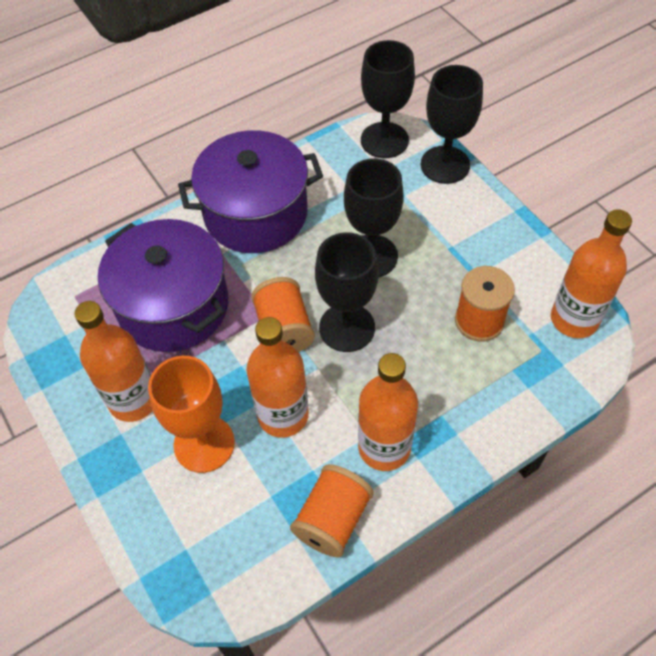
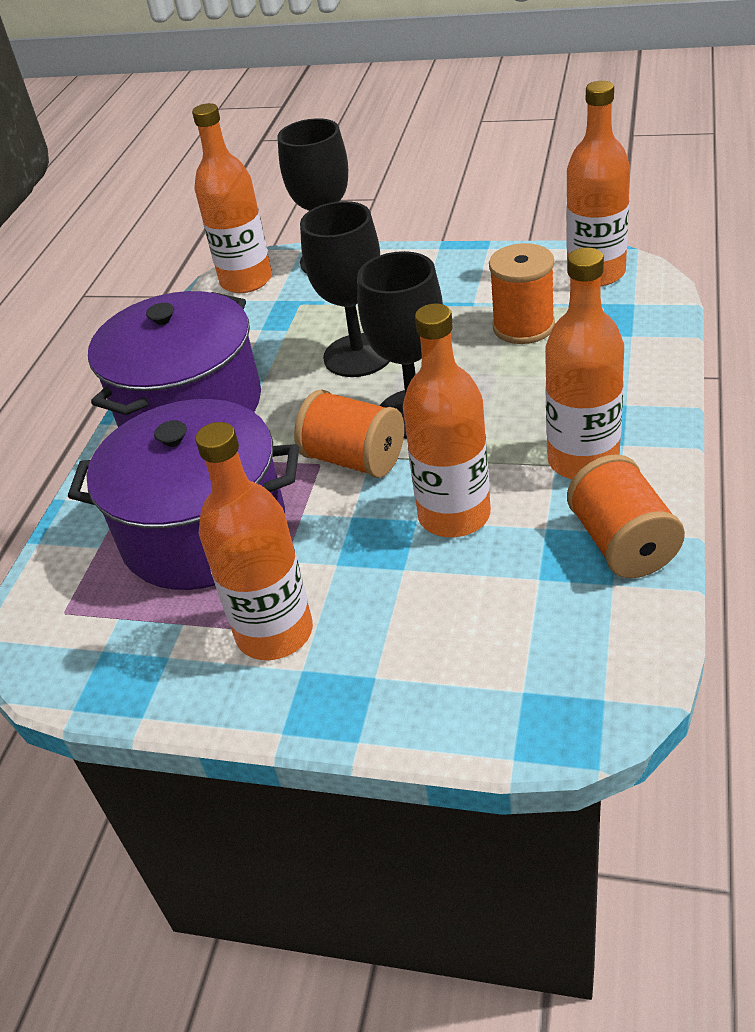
camera: 40 degrees left, 15 degrees down
orange goblet [148,356,235,473] -> none
black goblet [361,40,415,158] -> orange bottle [192,103,272,293]

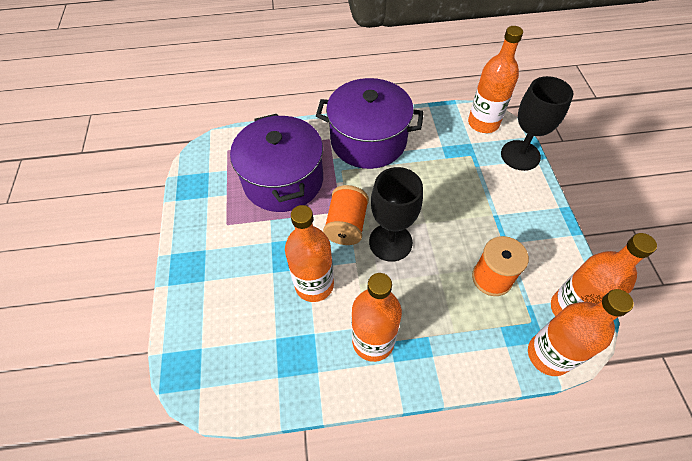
camera: 65 degrees right, 15 degrees up
orange bottle [195,422,313,660] -> orange bottle moved to [528,289,634,376]
black goblet [300,201,389,377] -> none
orange spool [567,454,685,579] -> none

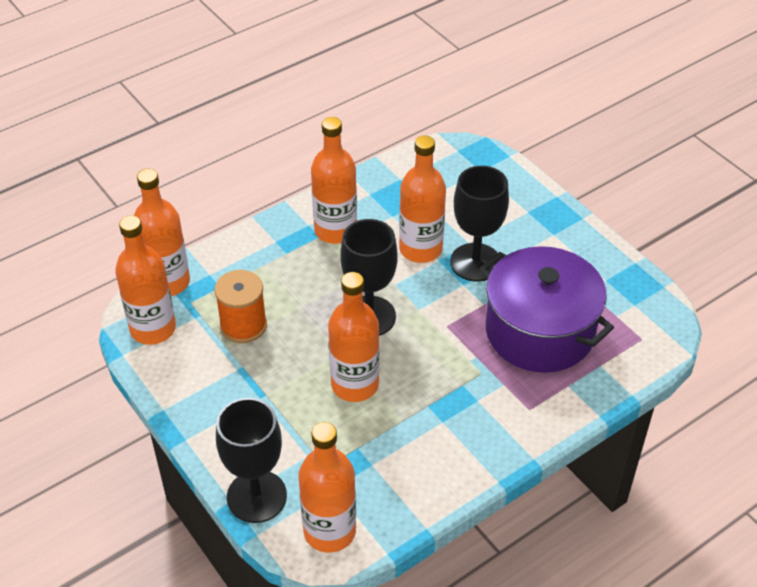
camera: 150 degrees right, 10 degrees down
purple pot [316,78,424,169] -> none
orange spool [323,185,369,245] -> none
none -> orange bottle [328,272,379,402]
none -> black goblet [450,166,509,282]

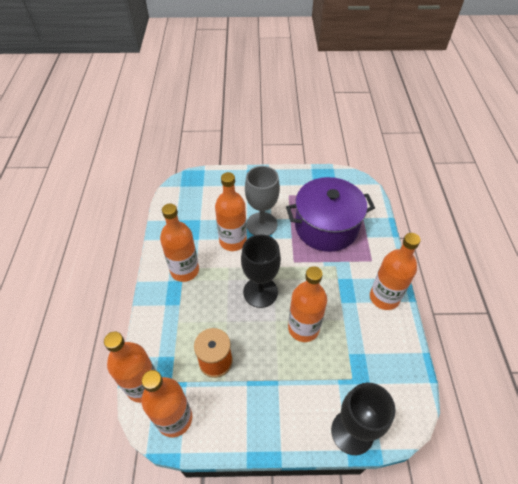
camera: 55 degrees left, 5 degrees up
orange bottle [298,422,356,553] -> orange bottle moved to [370,233,420,310]
black goblet [450,166,509,282] -> grey goblet [245,166,280,236]

